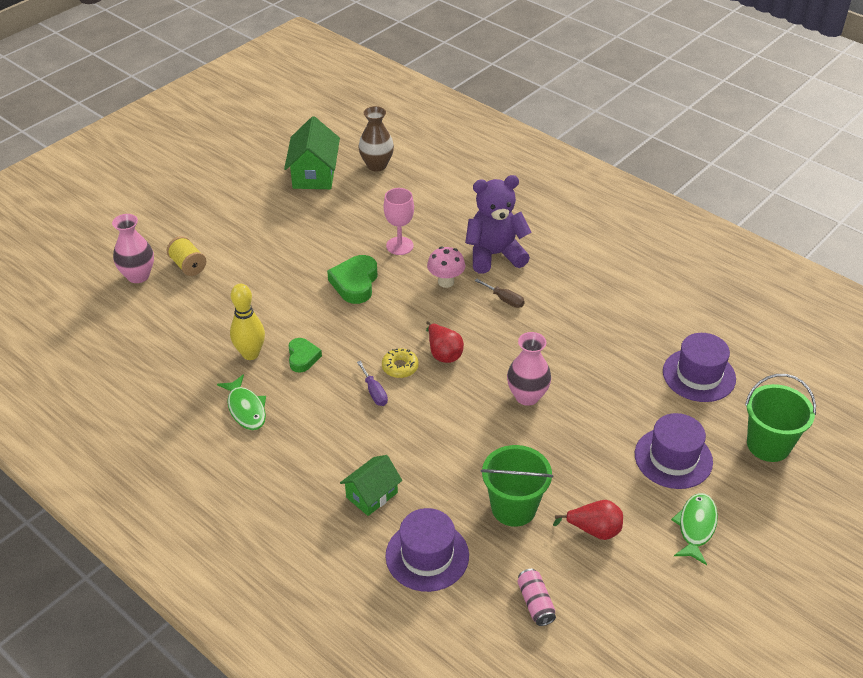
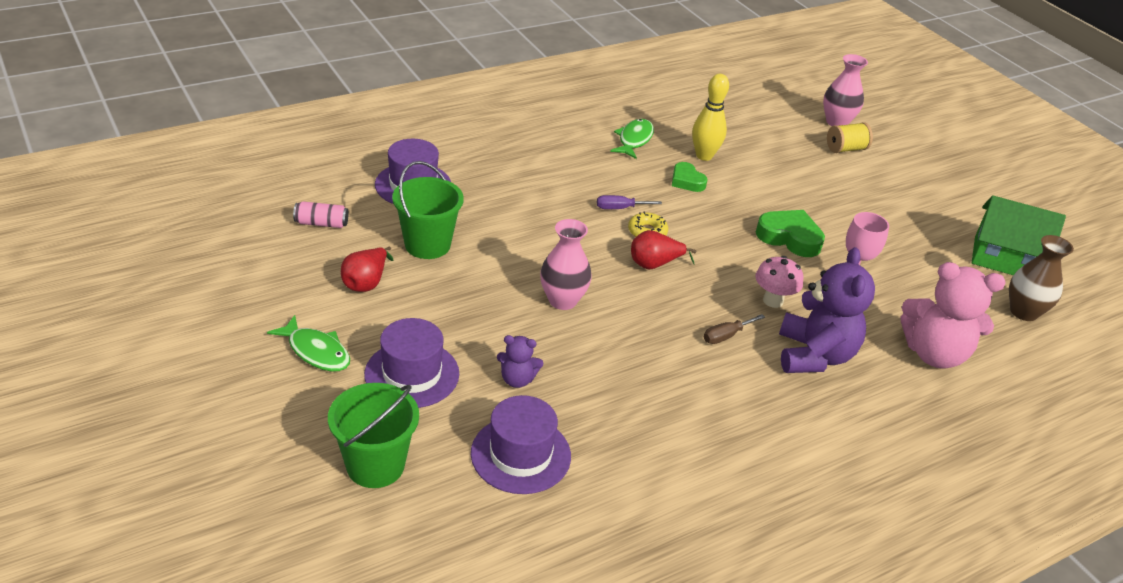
camera: 105 degrees right, 5 degrees down
green fish [217,374,266,430] -> green fish turned 120 degrees clockwise [610,119,654,159]
green heart [288,338,322,372] -> green heart turned 45 degrees clockwise [672,162,707,192]
green house [340,455,402,516] -> none
none -> purple teddy bear [497,335,544,388]
none -> pink teddy bear [901,262,1006,369]

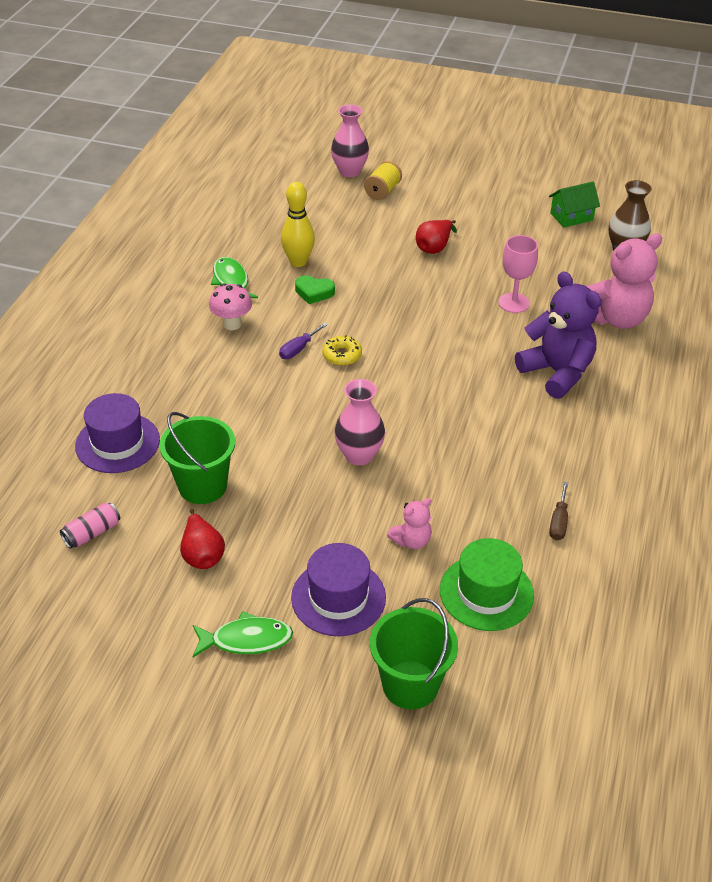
camera: 40 degrees left, 5 degrees up
purple hat [471,395,571,494] -> green hat [440,538,534,631]
purple teddy bear [497,335,544,388] -> pink teddy bear [387,498,432,549]
red pear [631,230,696,269] -> red pear moved to [416,220,457,254]
brown screwdriver [704,314,765,344] -> brown screwdriver moved to [549,481,568,540]
pink mushroom [755,256,803,308] -> pink mushroom moved to [209,283,252,330]
green heart [756,210,825,257] -> none
green house [972,195,1066,275] -> green house [549,182,600,227], size x0.64

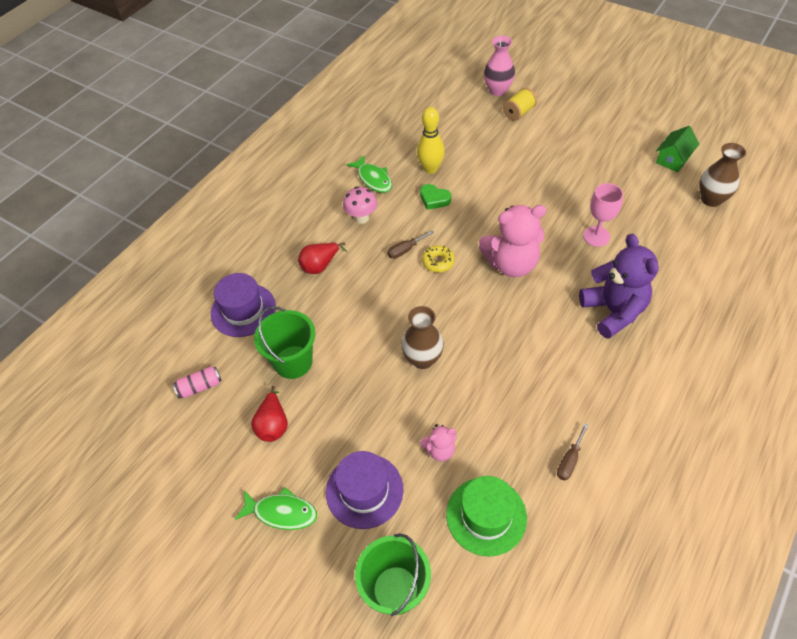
camera: 20 degrees right, 10 degrees up
green fish [211,257,258,298] -> green fish turned 150 degrees clockwise [346,155,392,193]
purple screwdriver [279,323,328,359] -> brown screwdriver [388,230,434,259]
pink vase [334,379,385,465] -> brown vase [401,306,444,369]
red pear [416,220,457,254] -> red pear moved to [298,242,347,274]
green house [549,182,600,227] -> green house turned 45 degrees counterclockwise [656,126,699,172]
pink teddy bear [586,233,662,329] -> pink teddy bear moved to [479,205,546,277]

